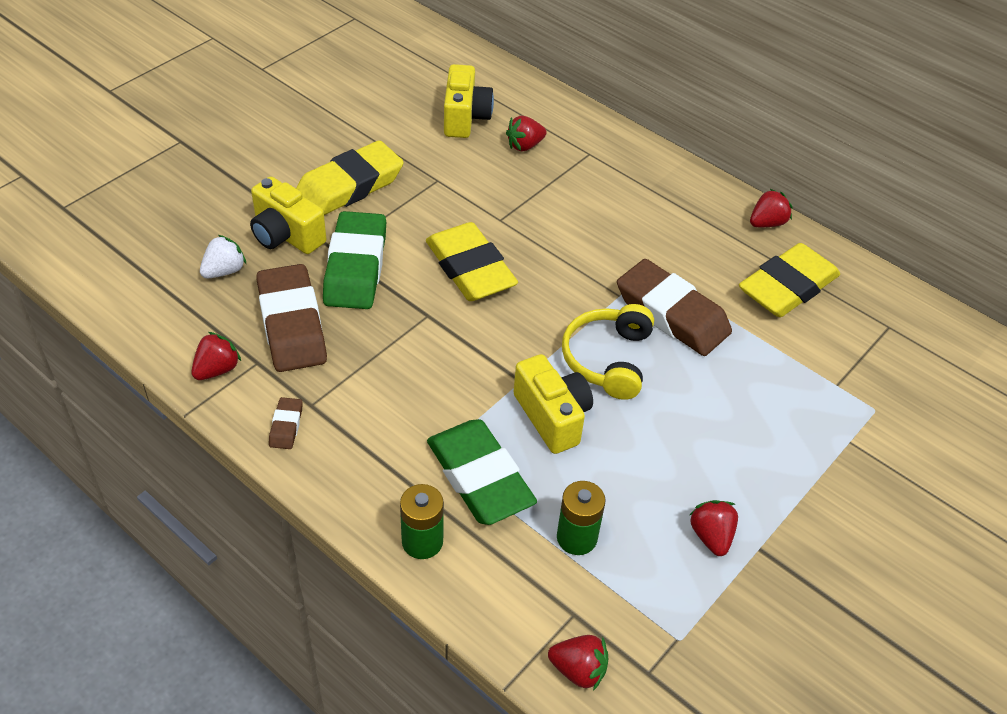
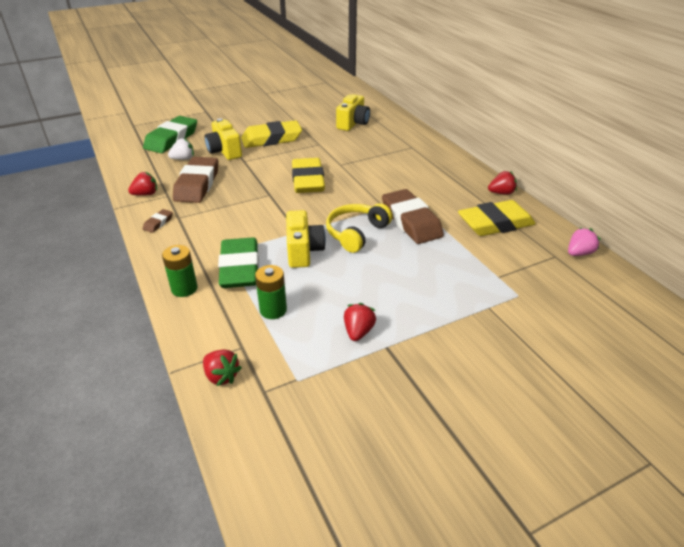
camera: 25 degrees right, 10 degrees down
green eraser [323,211,386,309] -> green eraser moved to [143,116,197,153]
red strawberry [506,116,547,151] -> none
none -> pink strawberry [568,227,601,256]

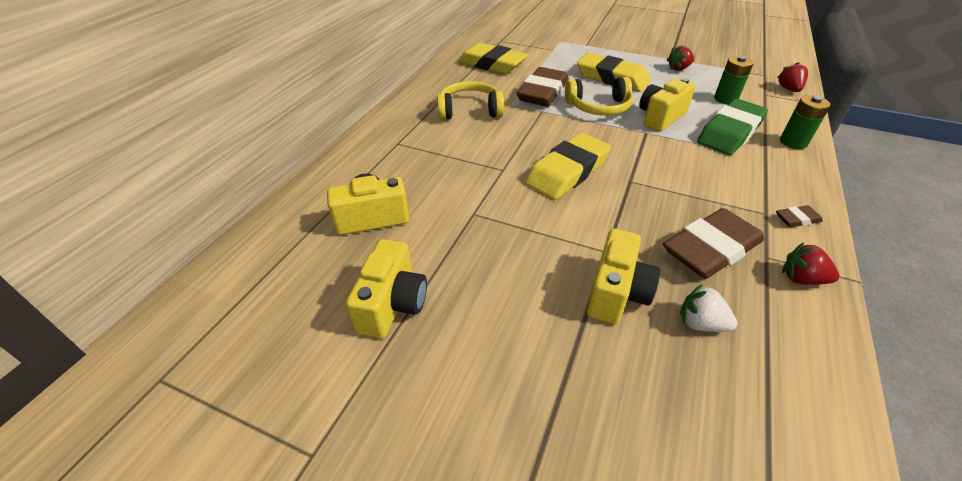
camera: 130 degrees left, 5 degrees up
green eraser [143,116,197,153] -> none
yellow eraser [241,120,302,148] -> yellow eraser moved to [577,53,651,92]
red strawberry [488,171,517,195] -> none
pink strawberry [568,227,601,256] -> none
none -> yellow camera [346,239,427,338]
none -> yellow headphones [437,81,504,120]

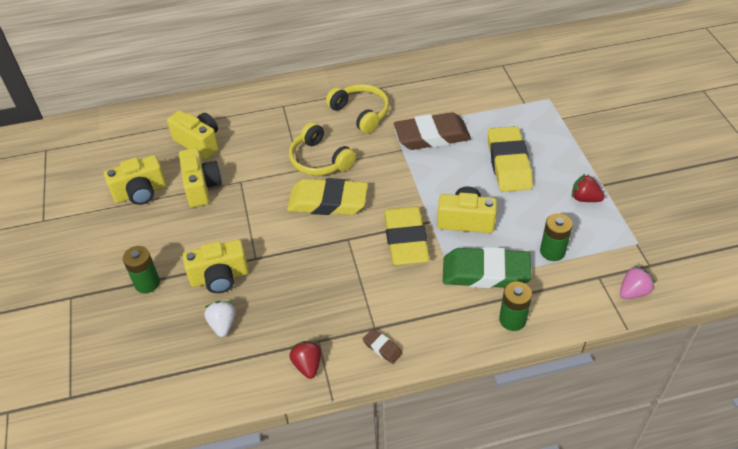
camera: 55 degrees right, 5 degrees up
yellow eraser [458,43,528,74] -> yellow eraser moved to [384,206,430,265]
yellow headphones [565,77,633,116] -> yellow headphones moved to [289,122,356,176]
brown eraser [663,208,764,279] -> none
red strawberry [777,62,808,92] -> pink strawberry [620,265,655,299]
none -> green battery [123,246,160,293]
none -> yellow camera [179,148,222,207]

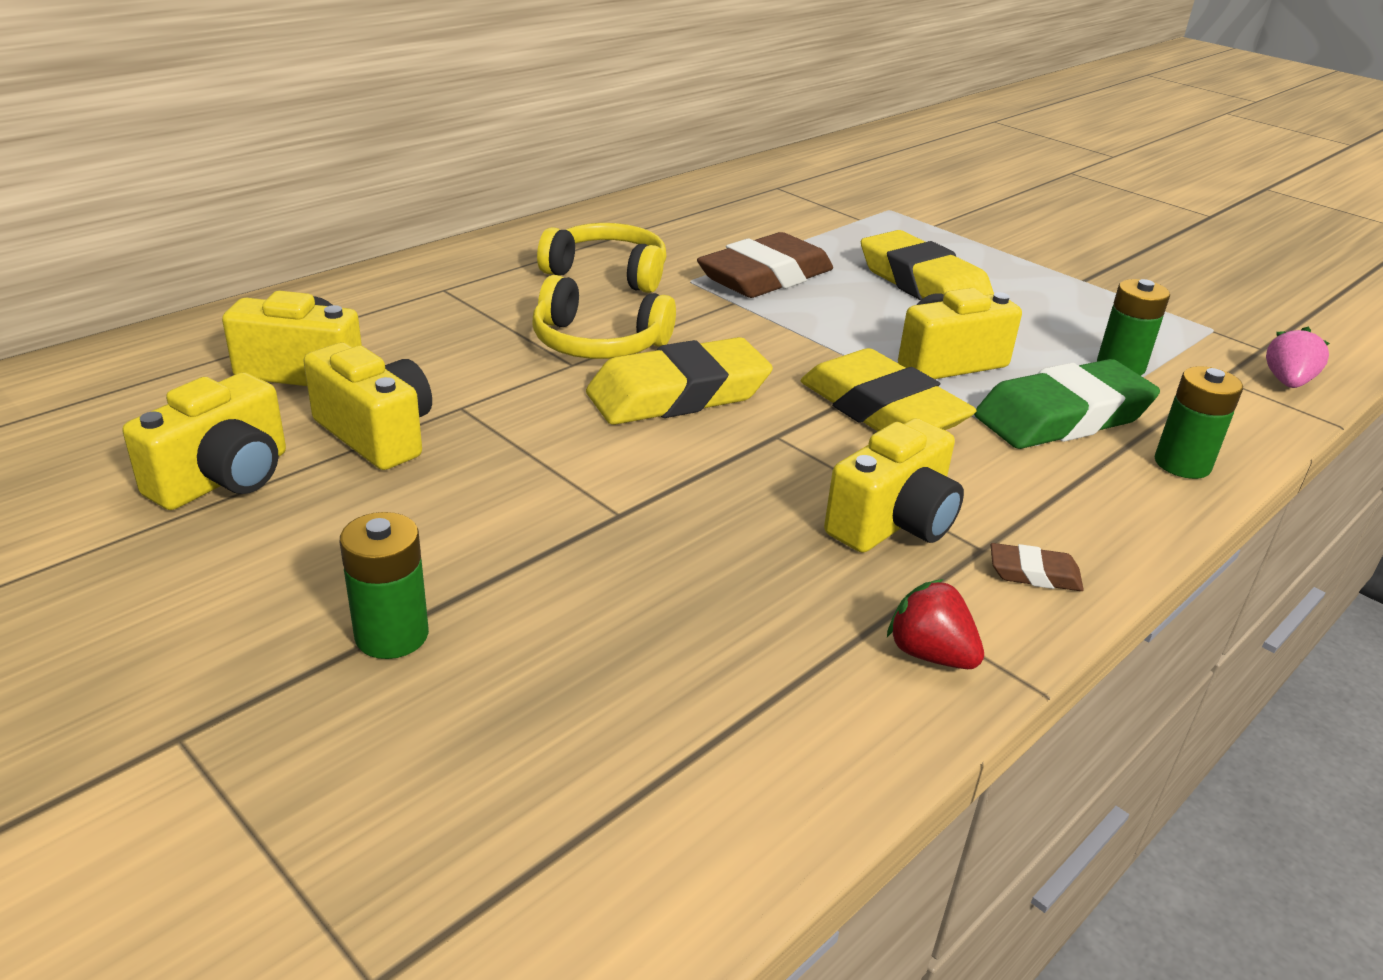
camera: 35 degrees left, 15 degrees down
yellow camera [183,240,249,293] -> yellow camera moved to [824,418,964,553]
white strawberry [204,301,236,337] -> none
red strawberry [572,174,605,202] -> none

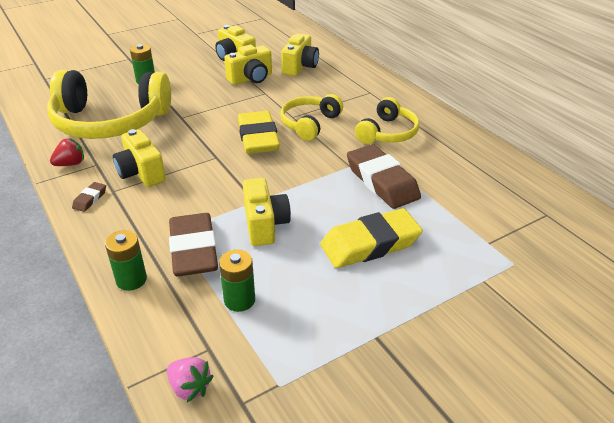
camera: 105 degrees right, 5 degrees up
yellow eraser [801,348,977,431] -> none
green eraser [974,359,1160,449] -> brown eraser [169,213,218,277]
none -> yellow headphones [47,70,171,139]

